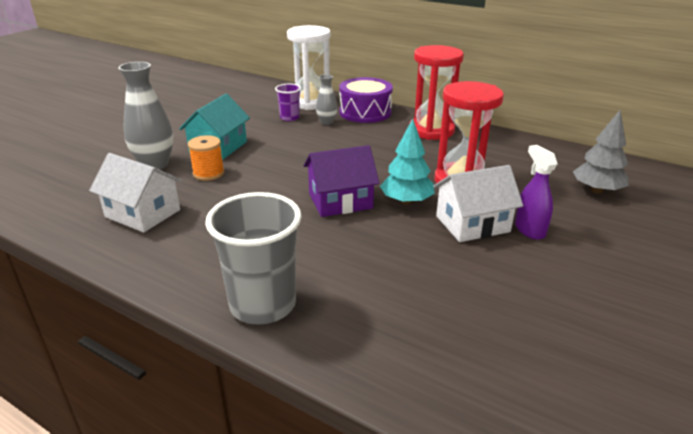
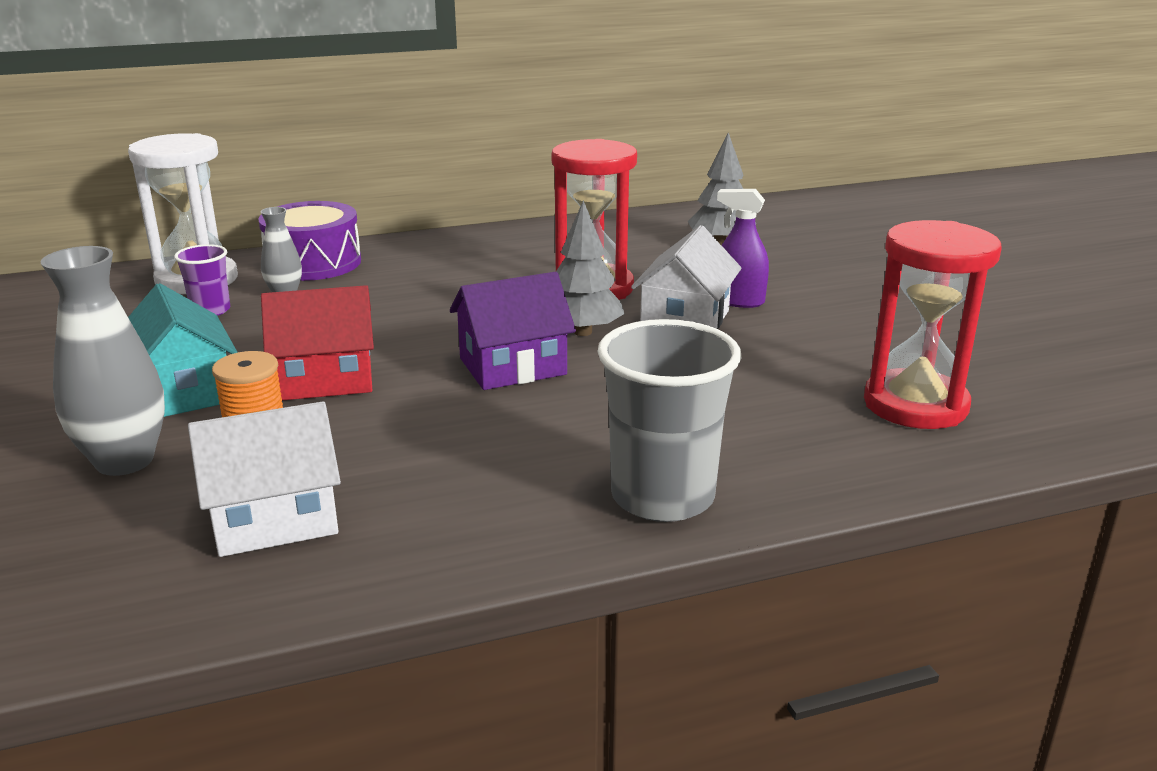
camera: 50 degrees left, 5 degrees down
purple house [304,145,380,217] -> purple house turned 45 degrees clockwise [450,272,576,390]
turquoise tree [380,119,435,205] -> grey tree [556,200,625,336]
red hourglass [409,45,464,140] -> red hourglass moved to [864,220,1001,429]
none -> red house [261,285,374,400]

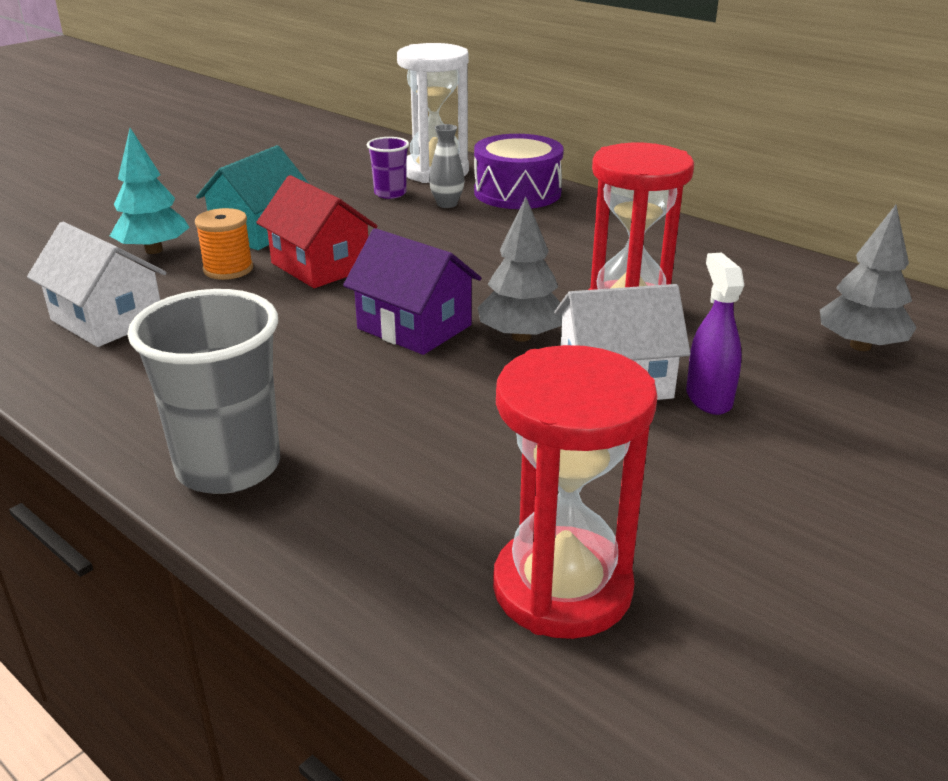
camera: 60 degrees right, 5 degrees up
grey vase [41,246,165,476] -> turquoise tree [110,128,190,254]

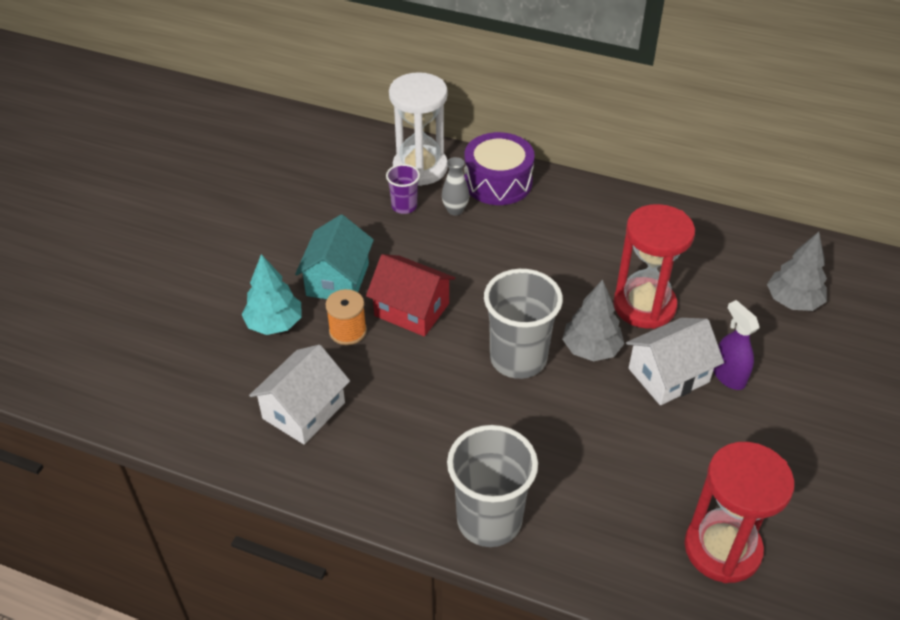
camera: 20 degrees left, 15 degrees up
white house [27,222,167,347] -> white house turned 75 degrees counterclockwise [249,345,350,444]
purple house [343,228,482,355] -> grey cup [484,269,563,379]

